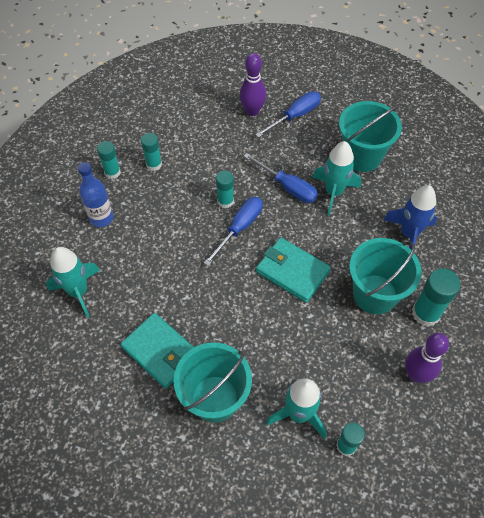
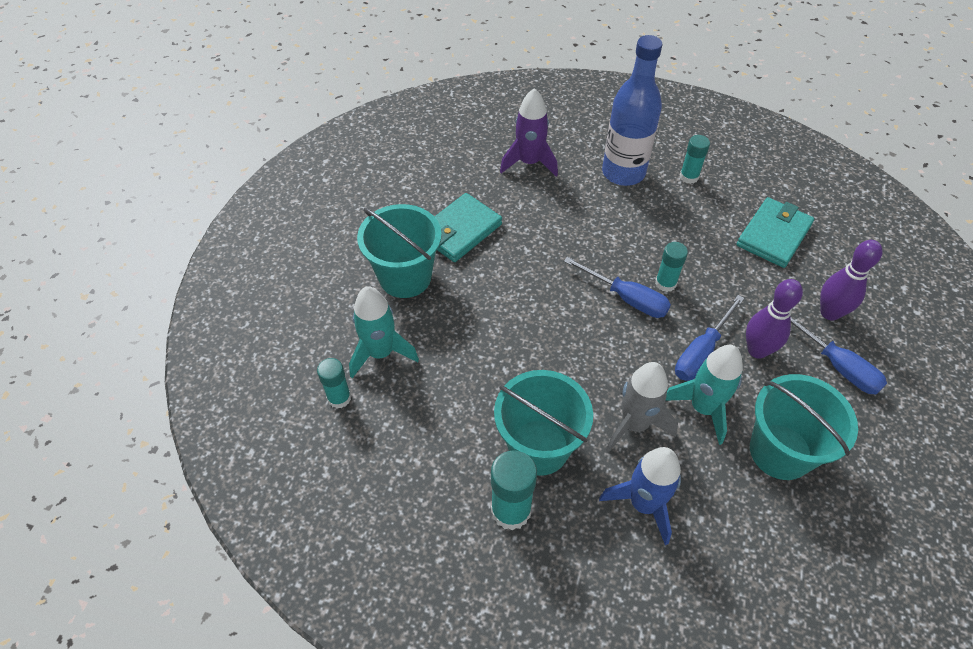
camera: 90 degrees right, 5 degrees down
turquoise rocket [46,247,100,318] -> purple rocket [500,88,558,177]
blue bottle [78,162,114,227] -> blue bottle [602,35,662,186], size x1.59
turquoise glue stick [141,133,162,171] -> none
turquoise wallet [256,237,331,303] -> turquoise wallet moved to [737,197,814,268]
purple bowling pin [405,333,449,383] -> purple bowling pin moved to [746,279,803,359]
none -> grey rocket [606,362,678,452]

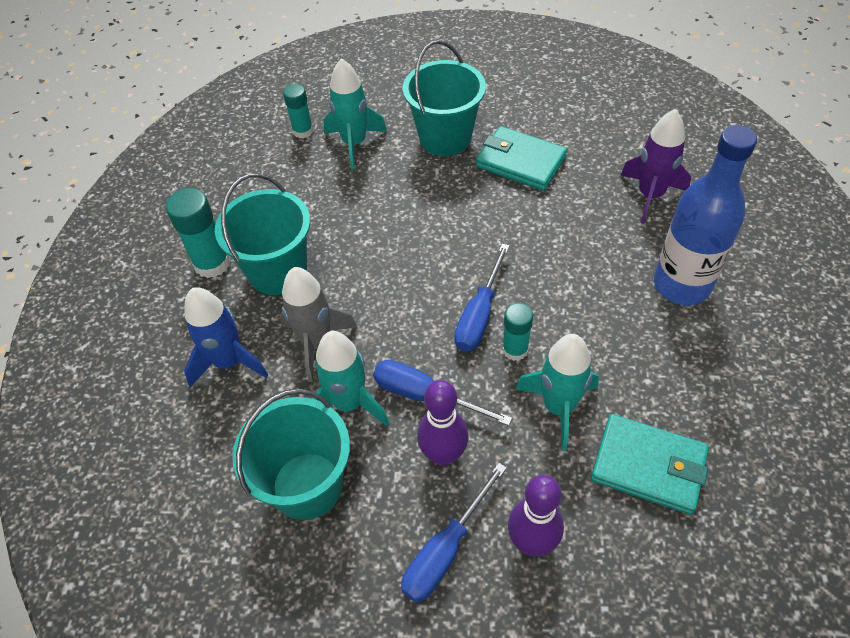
camera: 80 degrees right, 0 degrees up
turquoise glue stick [680,135,710,184] -> none
none -> turquoise rocket [515,334,599,451]

